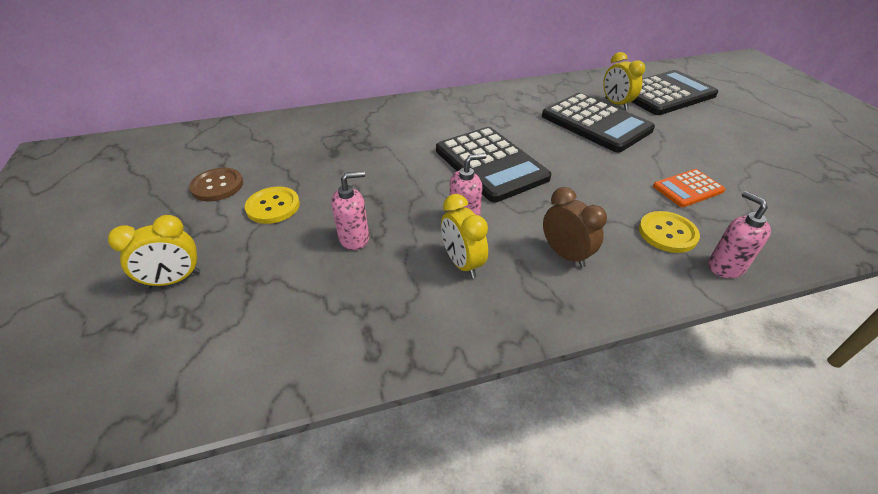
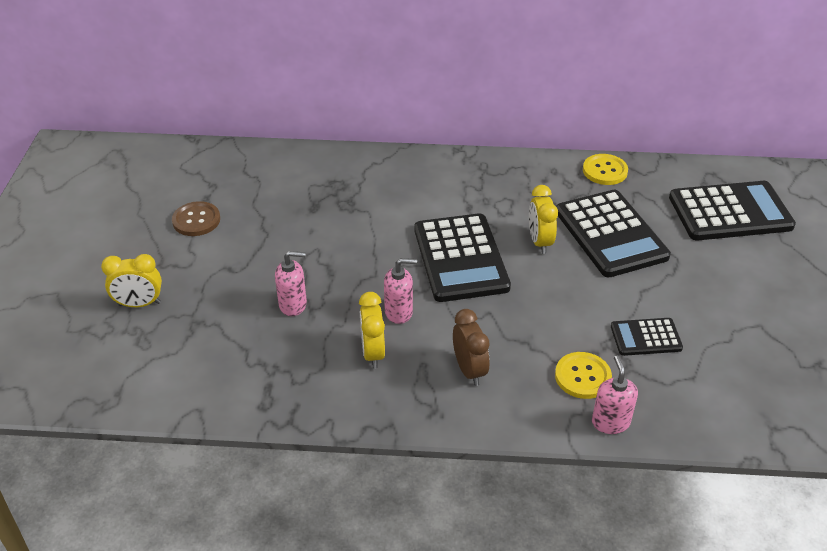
camera: 20 degrees right, 0 degrees up
yellow button [245,186,300,224] -> yellow button moved to [583,154,628,185]
yellow clock [603,52,645,110] -> yellow clock moved to [529,185,558,254]
orange calculator [653,169,725,207] -> black calculator [611,318,683,356]

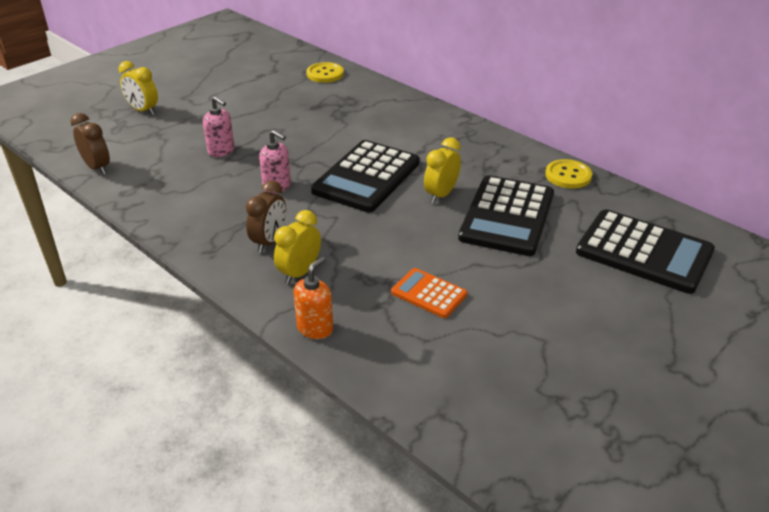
camera: 40 degrees right, 5 degrees down
brown button [172,201,220,236] -> none
yellow clock [359,292,385,368] -> yellow clock moved to [274,210,321,284]
yellow button [555,352,612,399] -> yellow button moved to [307,62,344,83]
pink soap dispenser [592,356,638,434] -> orange soap dispenser [294,257,333,339]
black calculator [611,318,683,356] -> orange calculator [391,268,468,318]
none -> brown clock [71,113,110,175]

